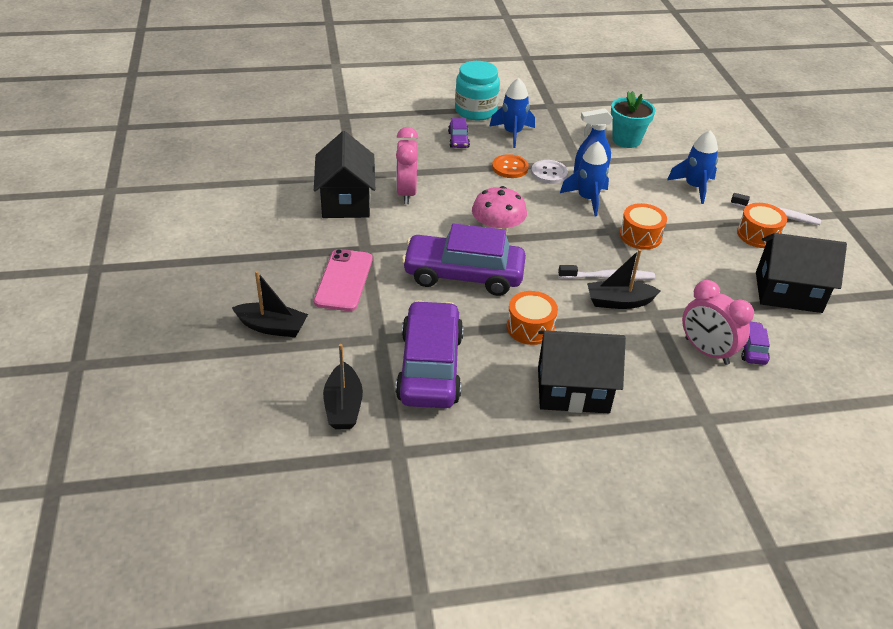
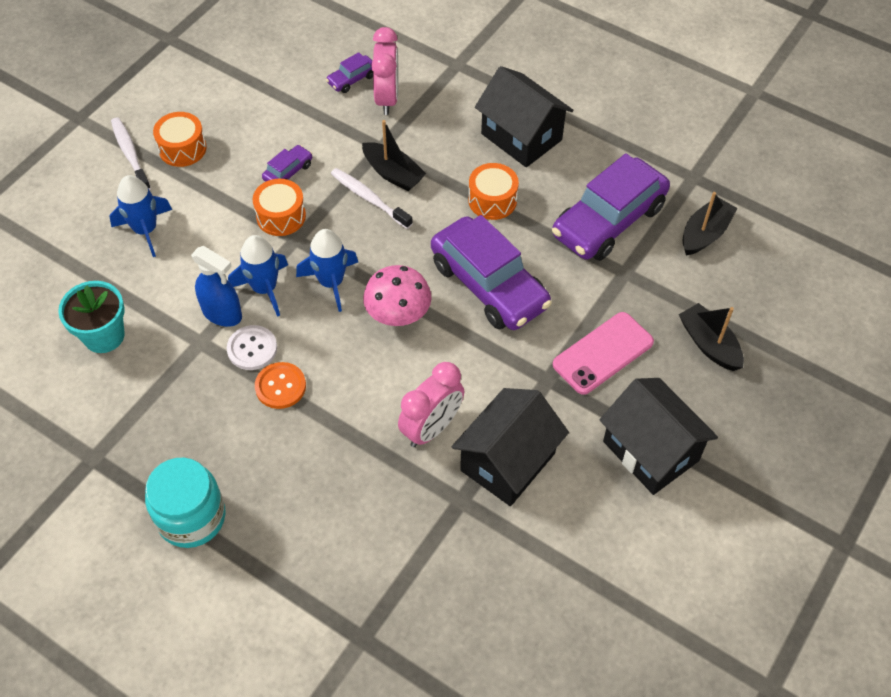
camera: 135 degrees left, 15 degrees up
purple car [448,118,470,148] -> purple car moved to [262,145,313,182]
blue rocket [489,78,535,148] -> blue rocket moved to [296,229,358,312]
black house [756,233,847,313] -> black house moved to [599,378,718,495]

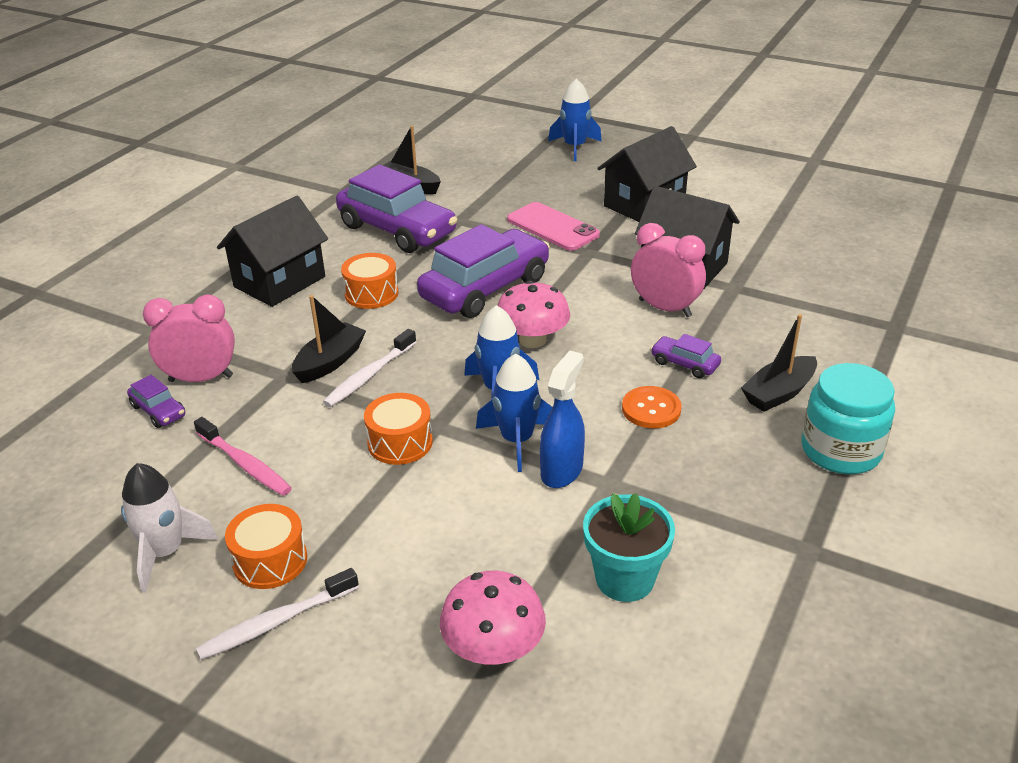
camera: 95 degrees left, 20 degrees down
blue rocket [109,175,172,257] -> blue rocket moved to [548,78,602,161]
white button [227,325,277,370] -> none
purple car [262,145,313,182] -> purple car moved to [651,334,721,378]
black boat [679,303,744,371] -> black boat moved to [741,314,817,412]
none -> white rocket [121,463,218,593]
none -> pink toothbrush [194,417,292,496]
none -> pink mushroom [440,571,546,665]

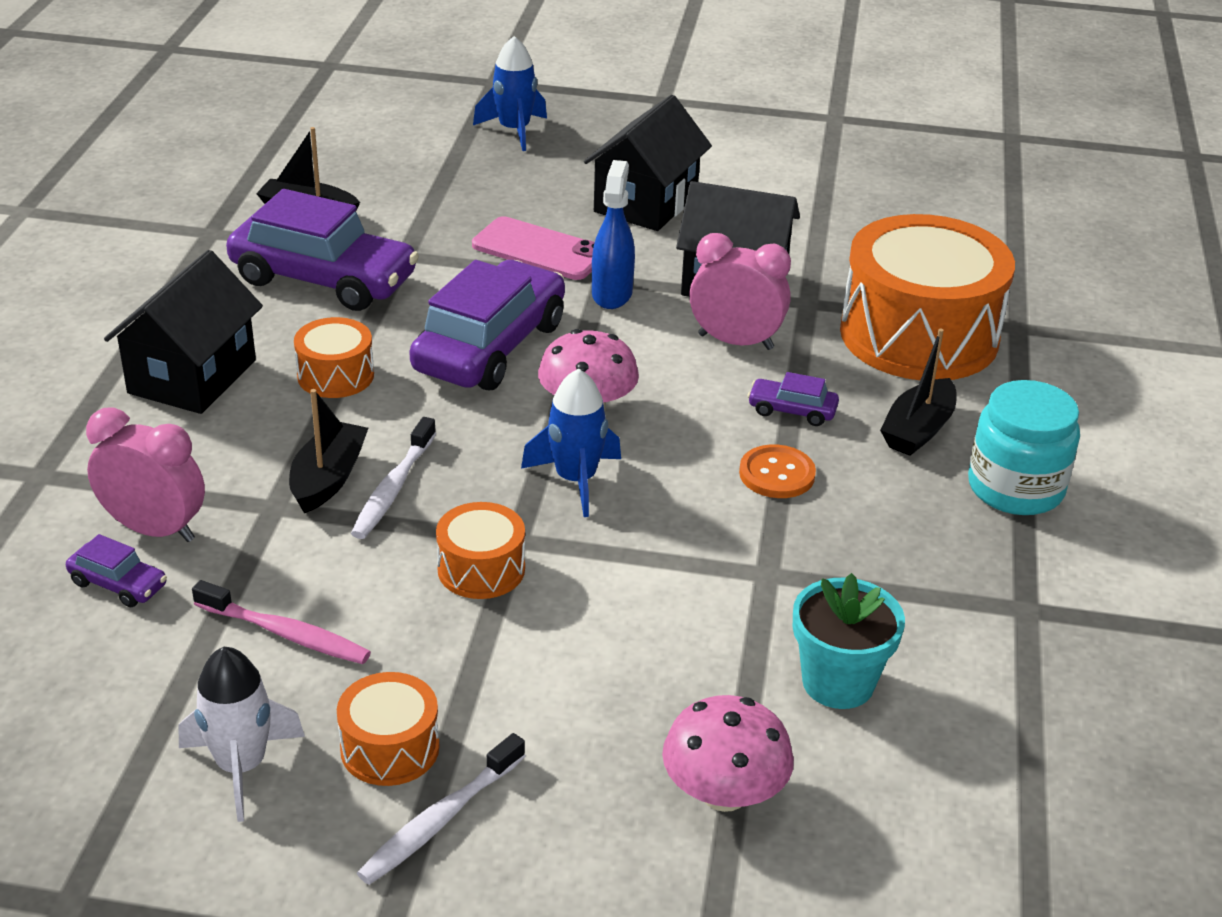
camera: 20 degrees left, 0 degrees up
pink clock [143,294,235,382] -> pink clock turned 45 degrees clockwise [86,407,205,542]
blue rocket [476,354,552,472] -> none
blue spray bottle [540,351,585,488] -> blue spray bottle moved to [592,160,635,309]
none -> orange drum [840,214,1015,380]

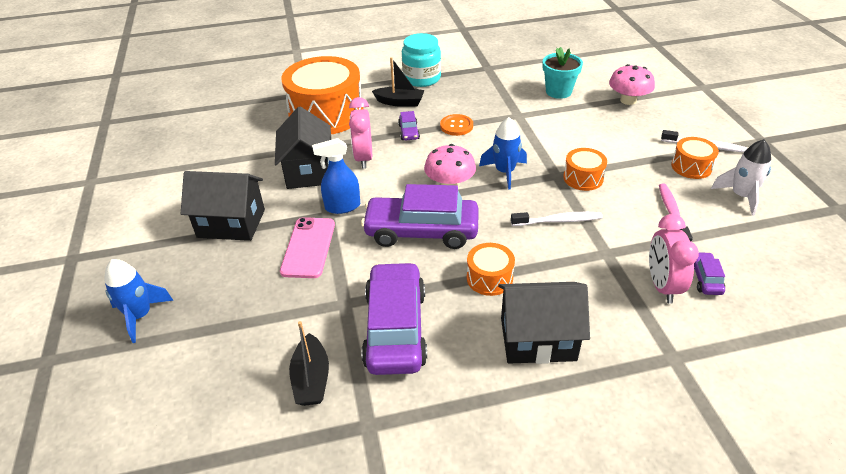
camera: 110 degrees left, 5 degrees up
black boat [289,389,368,513] -> none

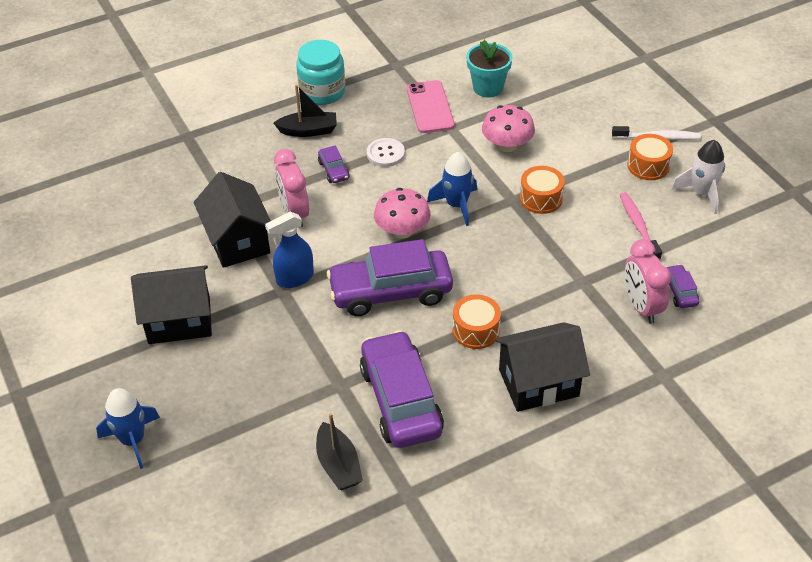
camera: 15 degrees left, 5 degrees up
pink phone [280,217,335,278] -> pink phone moved to [407,80,455,133]
orange drum [281,56,363,134] -> none
orange button [440,114,473,136] -> white button [367,138,405,167]
white toothbrush [511,212,603,226] -> none
pink mushroom [609,64,655,105] -> pink mushroom moved to [482,105,535,152]

